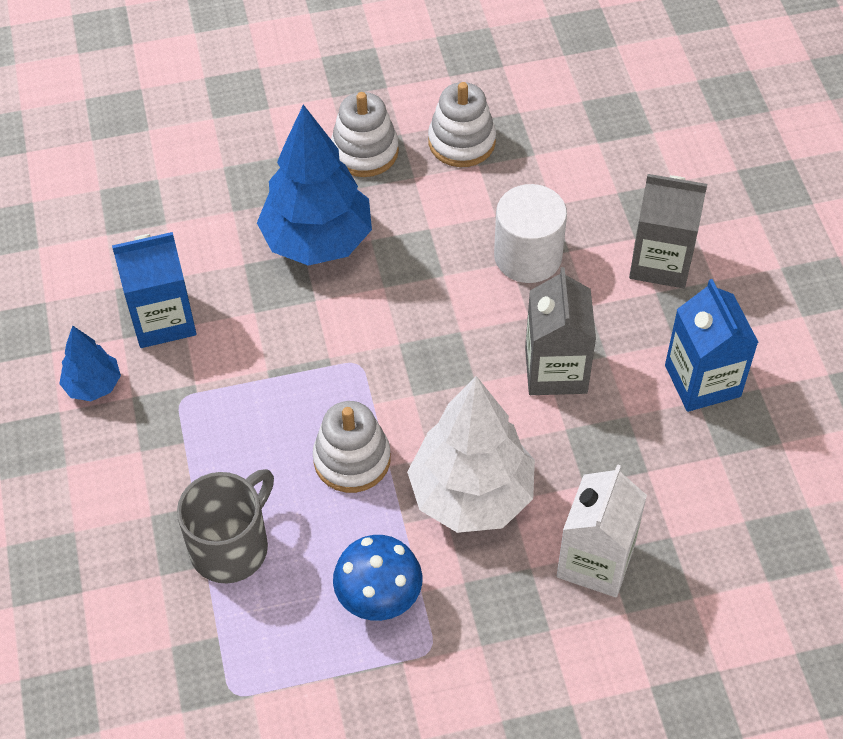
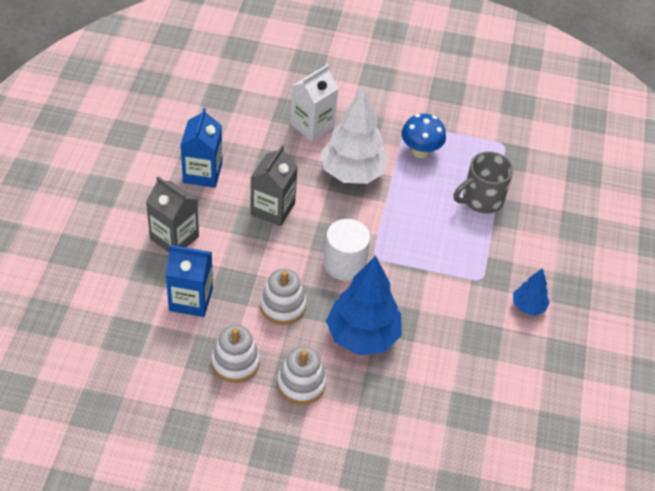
camera: 160 degrees left, 5 degrees down
blue carton [112,232,197,348] -> blue carton moved to [166,245,213,317]
white stacking toy [313,401,390,493] -> white stacking toy moved to [260,268,307,325]
white cylinder [494,184,567,283] -> white cylinder moved to [324,219,371,281]

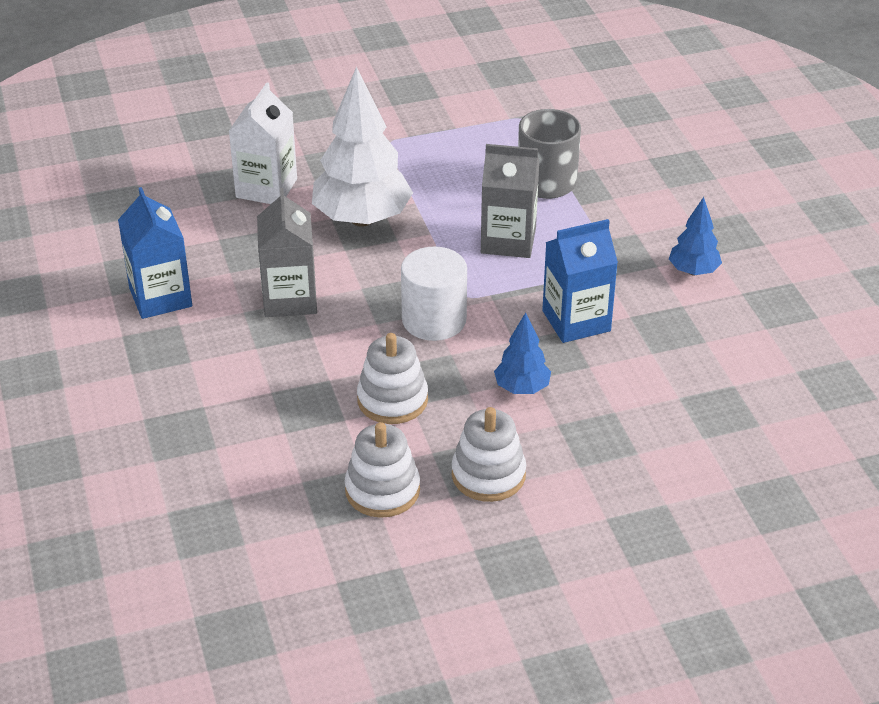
camera: 25 degrees left, 10 degrees down
grey carton [146,176,199,252] -> grey carton moved to [481,144,539,258]
blue carton [166,245,213,317] -> blue carton moved to [542,219,618,343]
blue tree [326,256,402,355] -> blue tree [494,312,551,394], size x0.50
blue mushroom [401,114,446,158] -> none

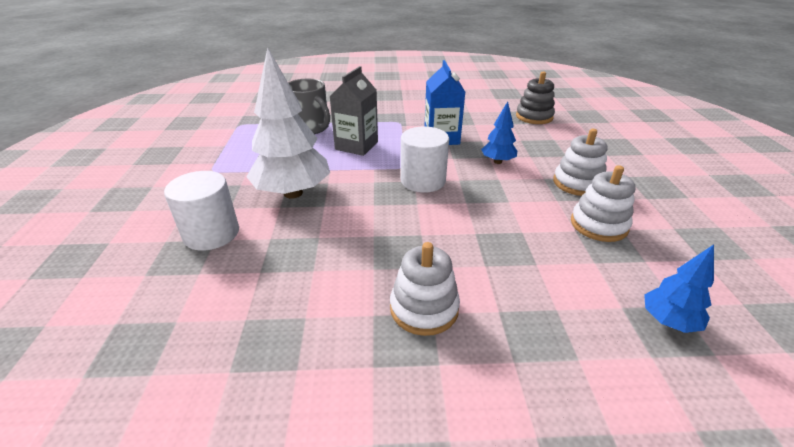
camera: 75 degrees left, 5 degrees down
blue carton [118,187,192,319] -> none
white carton [229,82,297,204] -> white cylinder [164,171,239,251]
grey carton [257,188,317,317] -> none
white stacking toy [357,333,428,424] -> white stacking toy moved to [390,242,460,336]
blue tree [669,197,722,275] -> blue tree moved to [644,245,714,333]
none -> grey stacking toy [516,72,555,124]

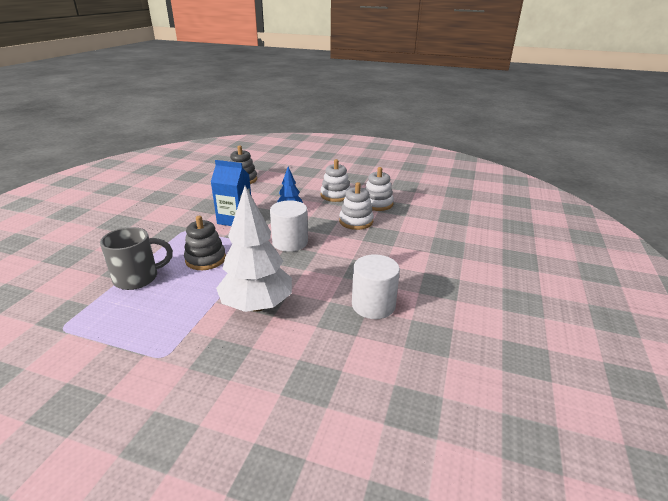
camera: 70 degrees left, 5 degrees down
white cylinder [164,171,239,251] -> white cylinder moved to [352,254,400,319]
grey carton [329,66,378,156] -> grey stacking toy [184,216,226,270]
white stacking toy [390,242,460,336] -> white stacking toy moved to [339,182,374,230]
blue tree [644,245,714,333] -> none

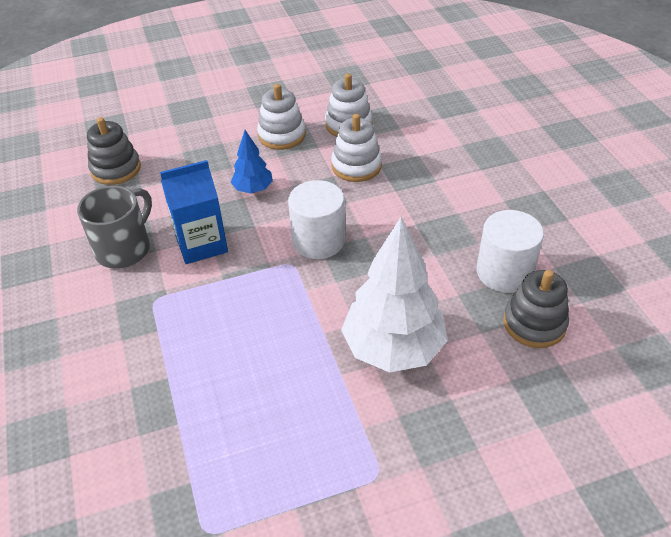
camera: 35 degrees left, 15 degrees up
grey mug [100,227,173,290] -> grey mug moved to [77,186,152,269]
grey stacking toy [184,216,226,270] -> grey stacking toy moved to [503,270,569,348]

